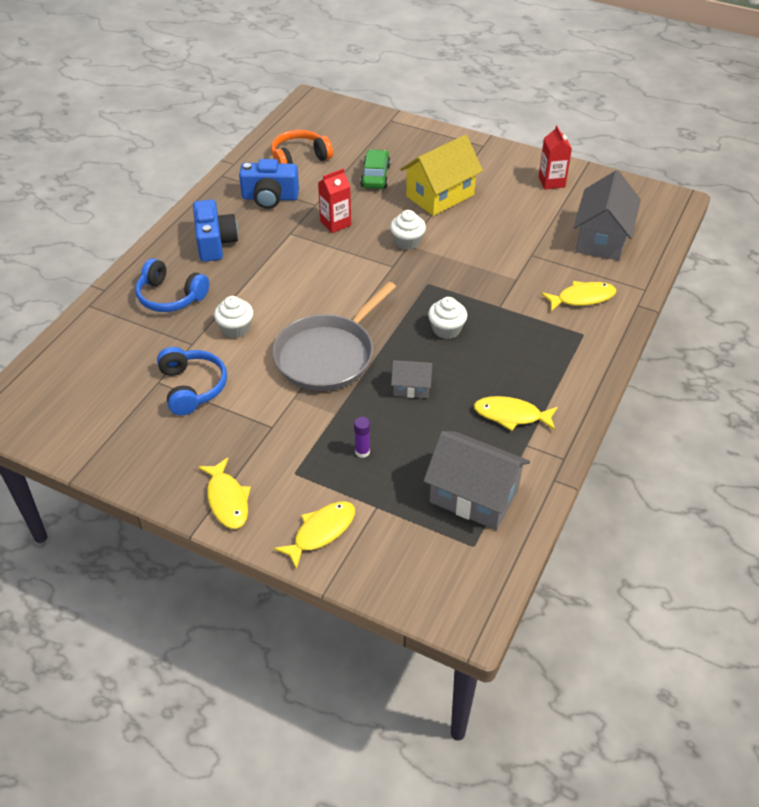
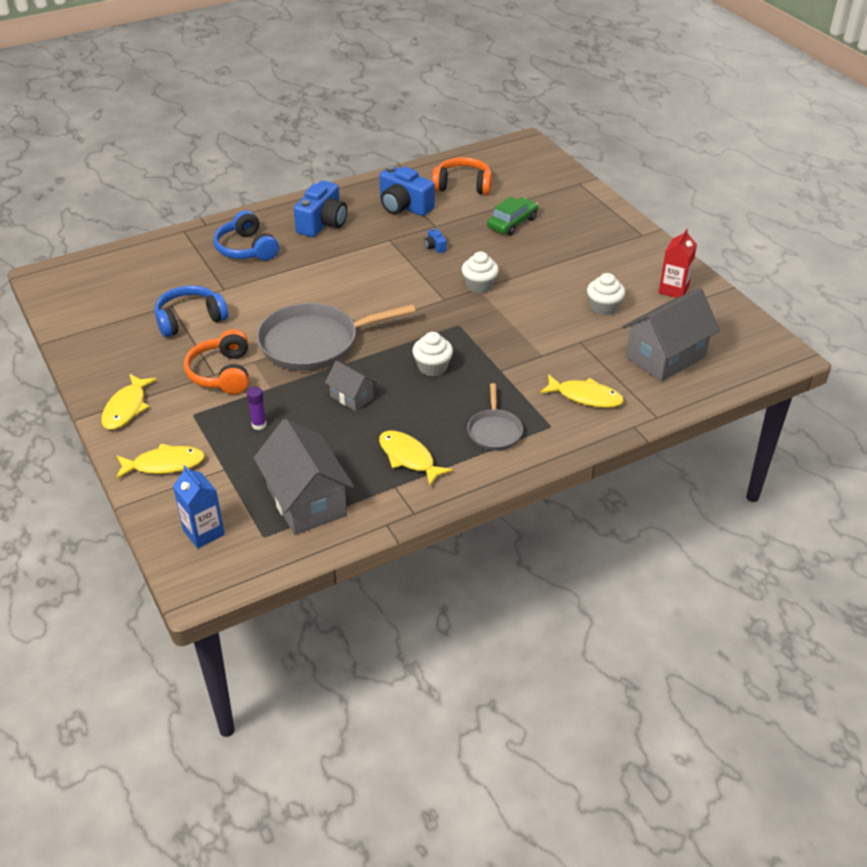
camera: 35 degrees right, 5 degrees down
blue headphones [157,347,227,415] -> blue headphones turned 135 degrees counterclockwise [155,285,228,338]
white cupcake [214,296,253,338] -> white cupcake moved to [587,273,625,316]
red carton [318,168,351,233] -> blue camera [424,228,447,253]
yellow house [400,135,483,216] -> none
none -> blue carton [173,465,225,548]
none -> orange headphones [184,329,249,394]
none -> grey pan [467,383,523,451]

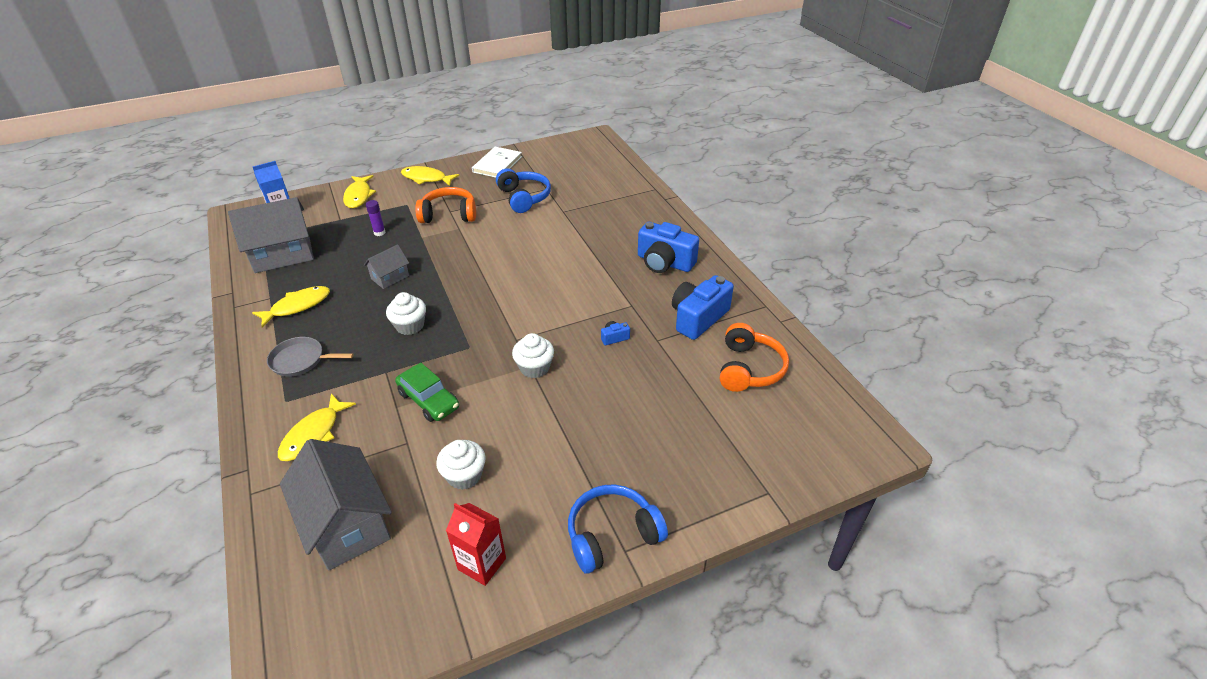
camera: 95 degrees right, 0 degrees up
blue headphones [214,210,279,261] -> blue headphones moved to [568,484,668,574]
grey pan [256,303,415,371] -> none
green car [487,196,538,236] -> green car moved to [395,362,459,422]
none -> white book [472,147,522,178]

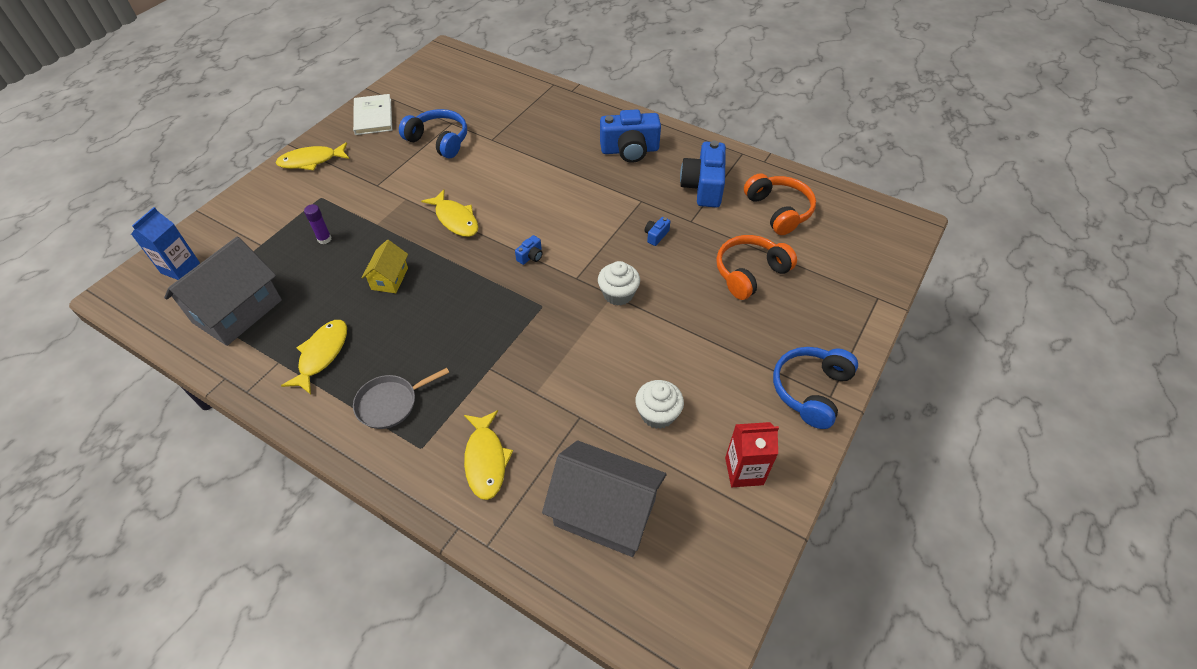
camera: 35 degrees left, 10 degrees up
yellow fish [343,175,376,208] -> yellow fish moved to [421,189,478,237]
grey house [364,244,409,289] -> yellow house [362,240,408,293]
white cupcake [386,292,426,335] -> none
green car [395,362,459,422] -> none
orange headphones [415,187,476,223] -> orange headphones moved to [716,235,797,300]
none -> blue camera [515,235,543,265]

